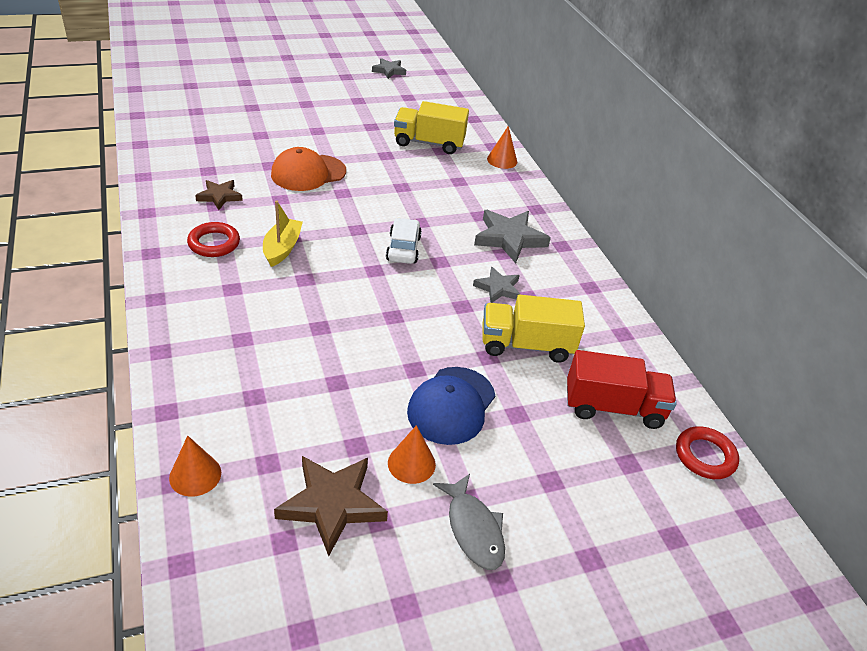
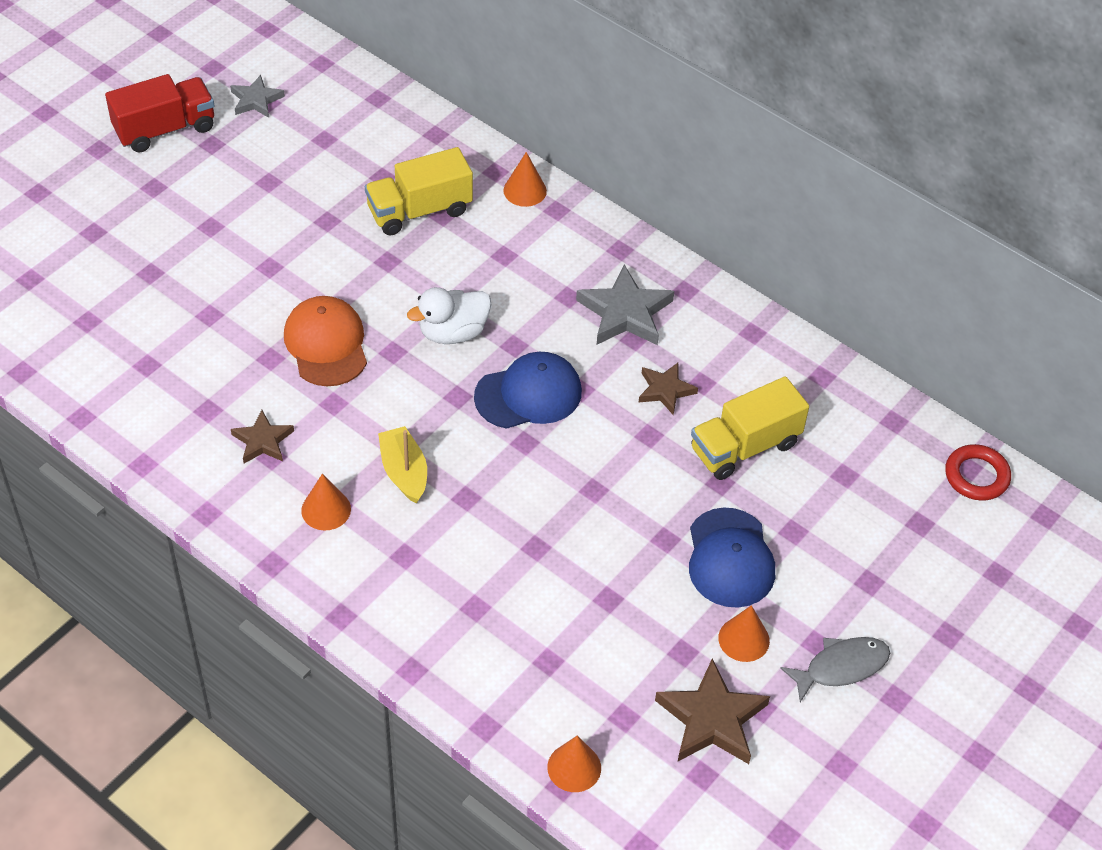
camera: 30 degrees left, 10 degrees up
red ring [187,222,240,257] -> orange cone [301,474,351,531]
orange cap [271,147,346,191] -> orange cap turned 135 degrees clockwise [284,296,367,386]
white car [386,218,422,264] -> blue cap [474,352,582,429]
grey fish [433,474,505,570] -> grey fish turned 60 degrees counterclockwise [780,637,890,702]
grey star [473,267,521,303] -> brown star [639,363,698,415]
red truck [567,350,677,429] -> red truck moved to [105,74,215,153]
none -> white duck [407,287,492,344]

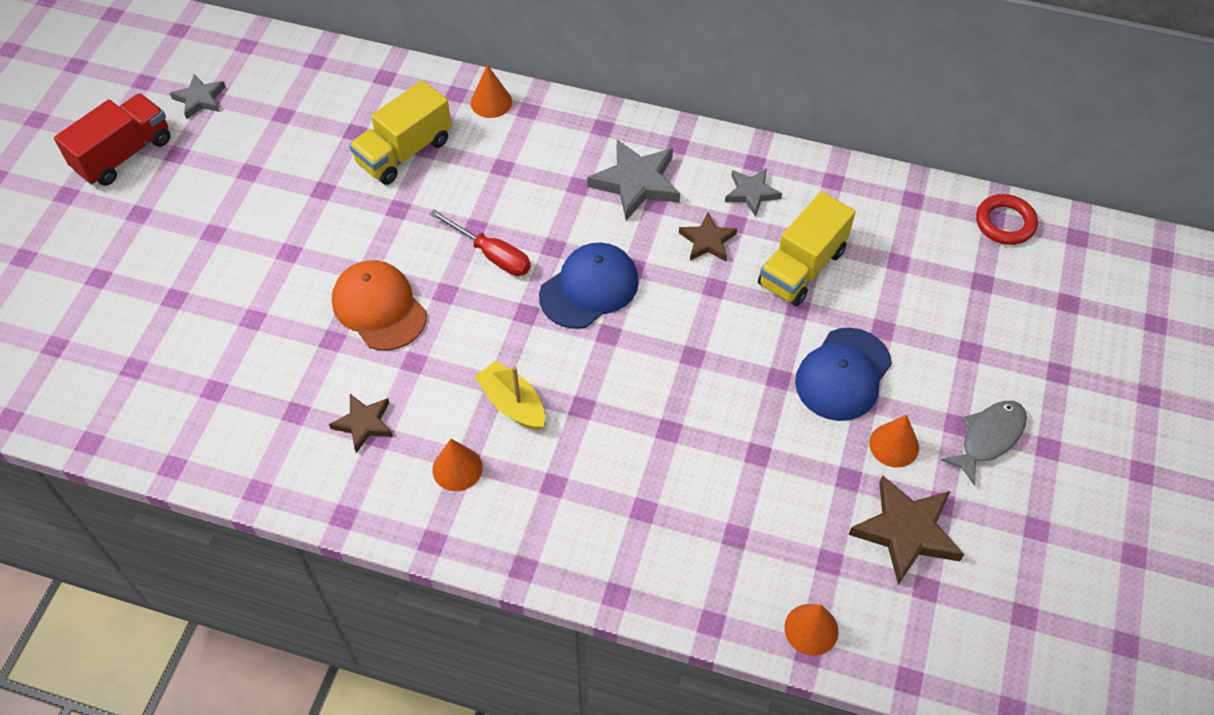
camera: 20 degrees left, 5 degrees up
white duck [407,287,492,344] -> red screwdriver [429,209,531,276]
blue cap [689,507,775,608] -> blue cap turned 60 degrees clockwise [795,328,892,421]
none -> grey star [725,168,782,217]

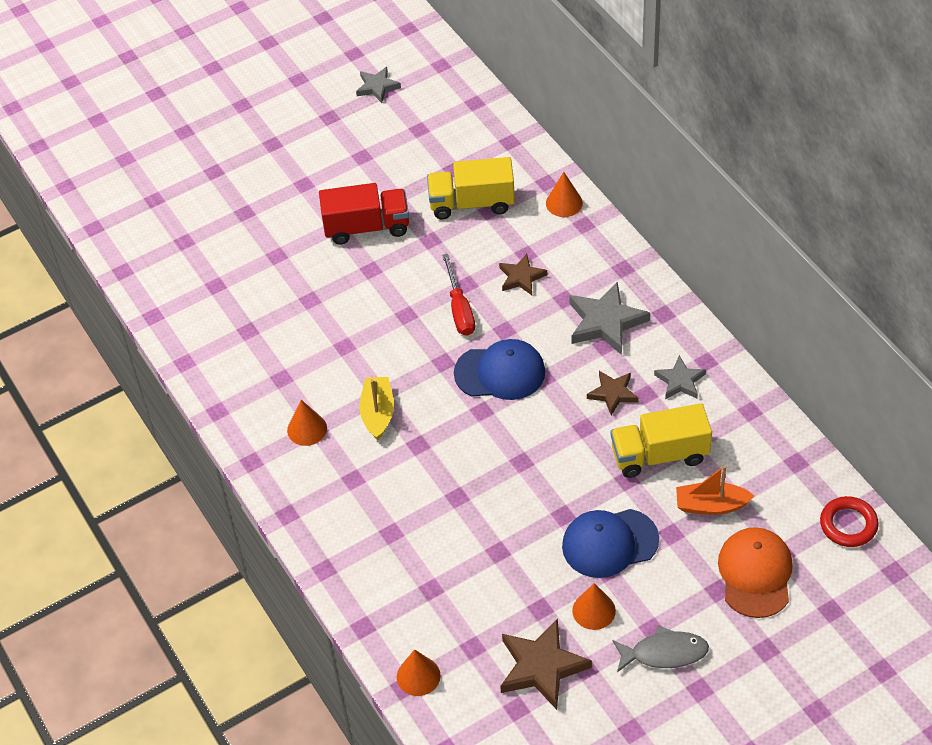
camera: 45 degrees right, 5 degrees down
red truck [54,93,170,186] -> red truck moved to [319,183,409,245]
brown star [329,394,393,453] -> brown star moved to [499,254,547,295]
orange cap [332,260,427,350] -> orange cap moved to [718,527,793,618]
none -> orange boat [676,465,755,515]

